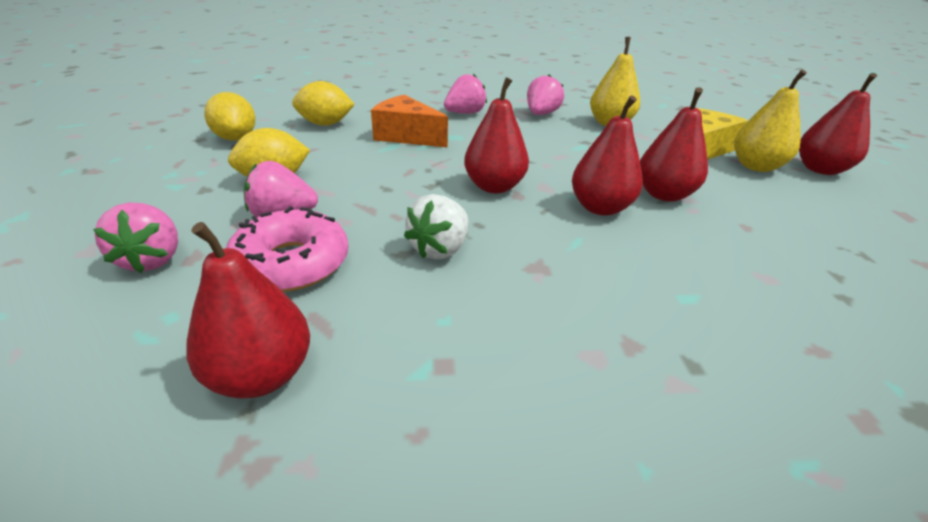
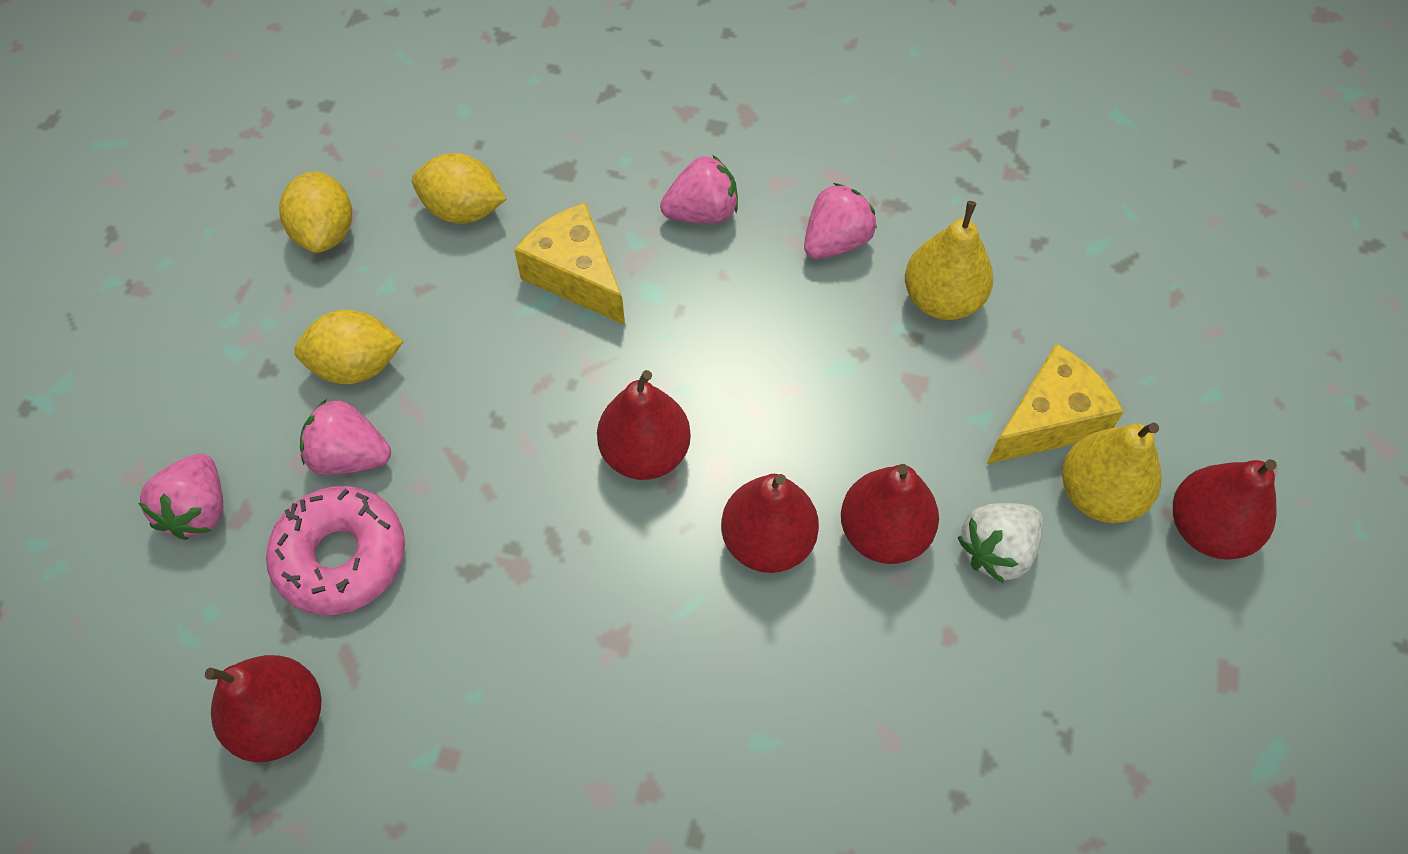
camera: 20 degrees right, 25 degrees up
orange cheese [371,94,448,148] -> yellow cheese [514,202,625,325]
white strawberry [404,194,468,260] -> white strawberry moved to [958,503,1043,583]

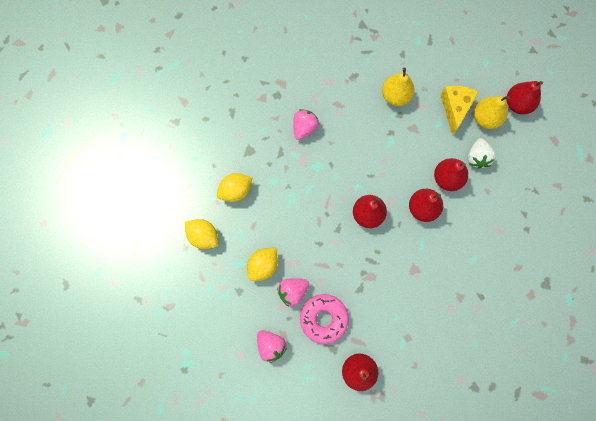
camera: 45 degrees left, 15 degrees up
yellow cheese [514,202,625,325] -> none
pink strawberry [804,183,877,259] -> none

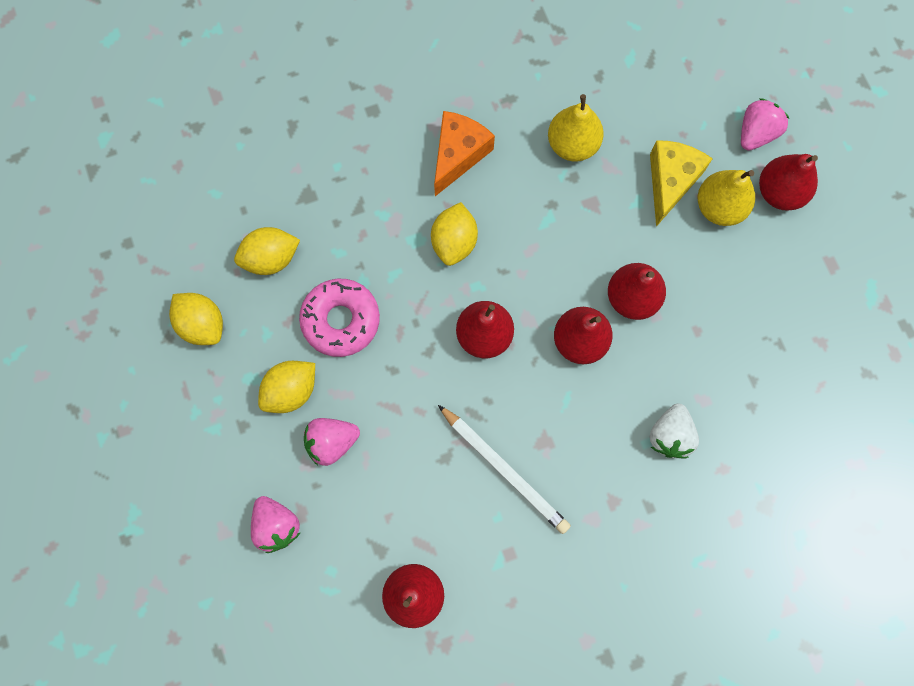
camera: 10 degrees right, 0 degrees up
pink strawberry [293,109,319,140] -> pink strawberry moved to [741,98,789,151]
pink donut [300,294,349,344] -> pink donut moved to [299,279,380,357]
white strawberry [467,138,496,169] -> white strawberry moved to [649,403,699,459]
none -> yellow lemon [431,202,478,266]
none -> orange cheese [434,111,495,196]
none -> white pencil [438,405,571,534]

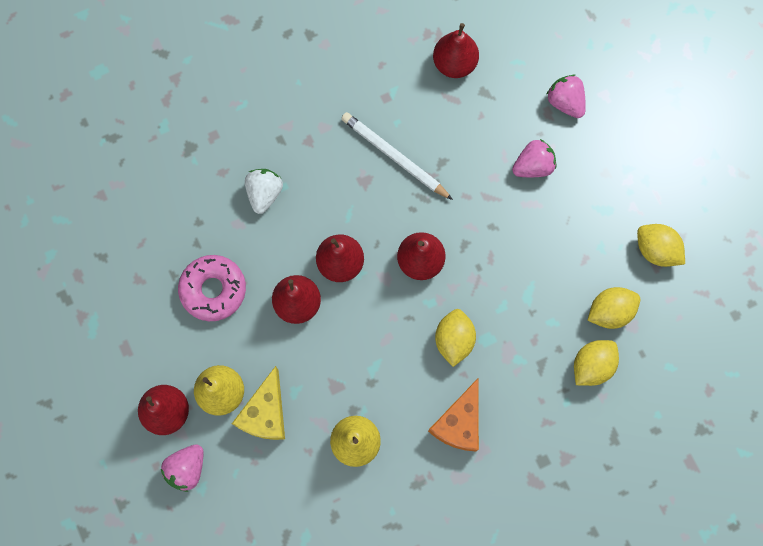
camera: 175 degrees right, 0 degrees up
yellow lemon [258,361,315,413] -> yellow lemon moved to [574,340,619,386]
pink donut [299,279,380,357] -> pink donut moved to [178,255,246,321]

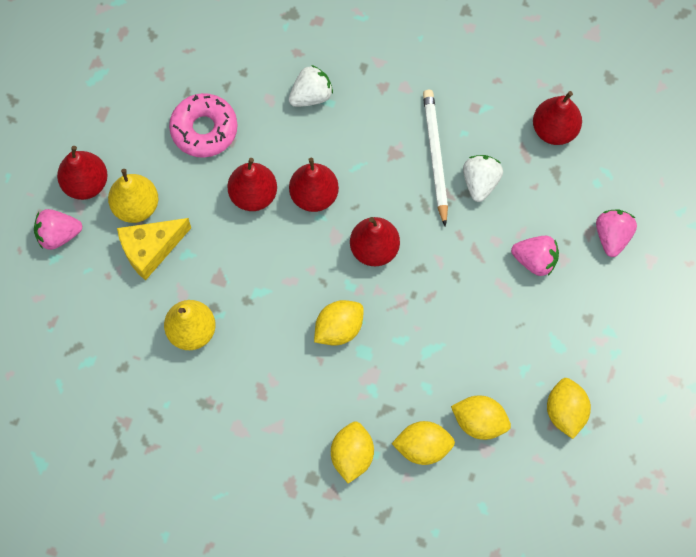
camera: 45 degrees right, 5 degrees down
orange cheese [428,377,479,451] -> none
none -> yellow lemon [331,422,374,483]
none -> white strawberry [463,155,503,202]

